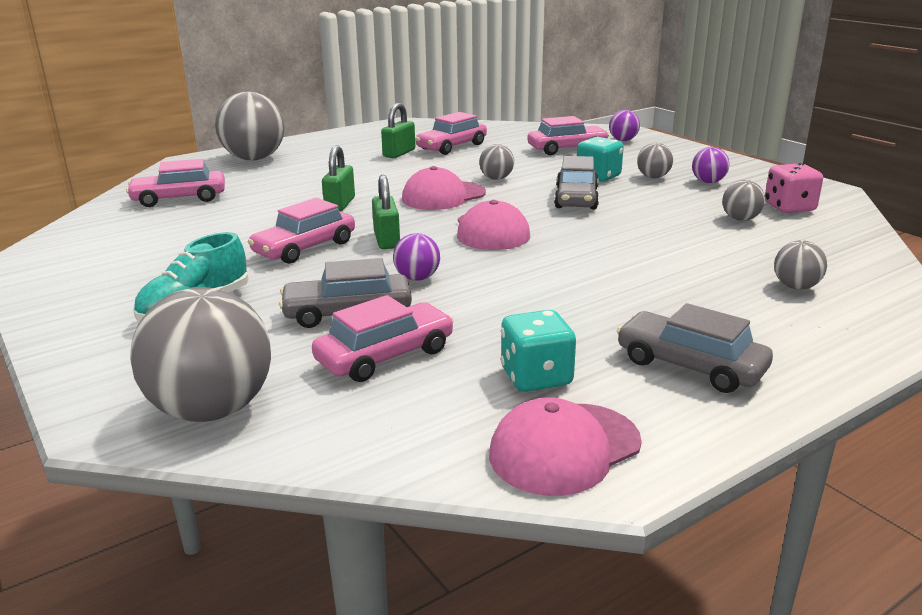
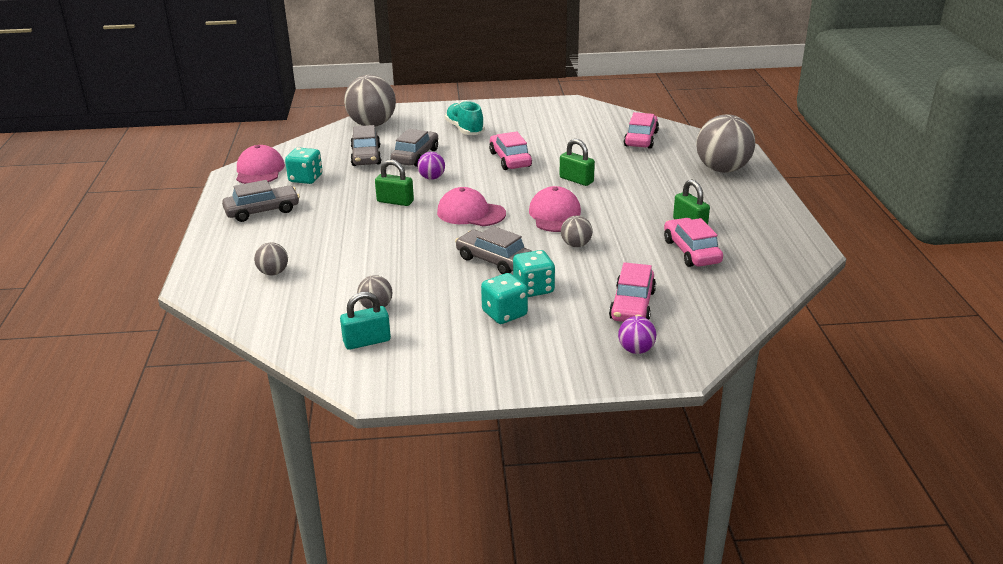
camera: 120 degrees right, 5 degrees up
pink car [312,295,454,382] -> grey car [350,125,382,166]
green padlock [372,175,400,249] -> green padlock moved to [375,160,414,206]
grey ball [637,143,673,178] -> turquoise dice [481,273,528,324]
purple ball [692,147,729,183] -> none
pink dice [765,163,823,213] -> turquoise padlock [340,292,391,350]

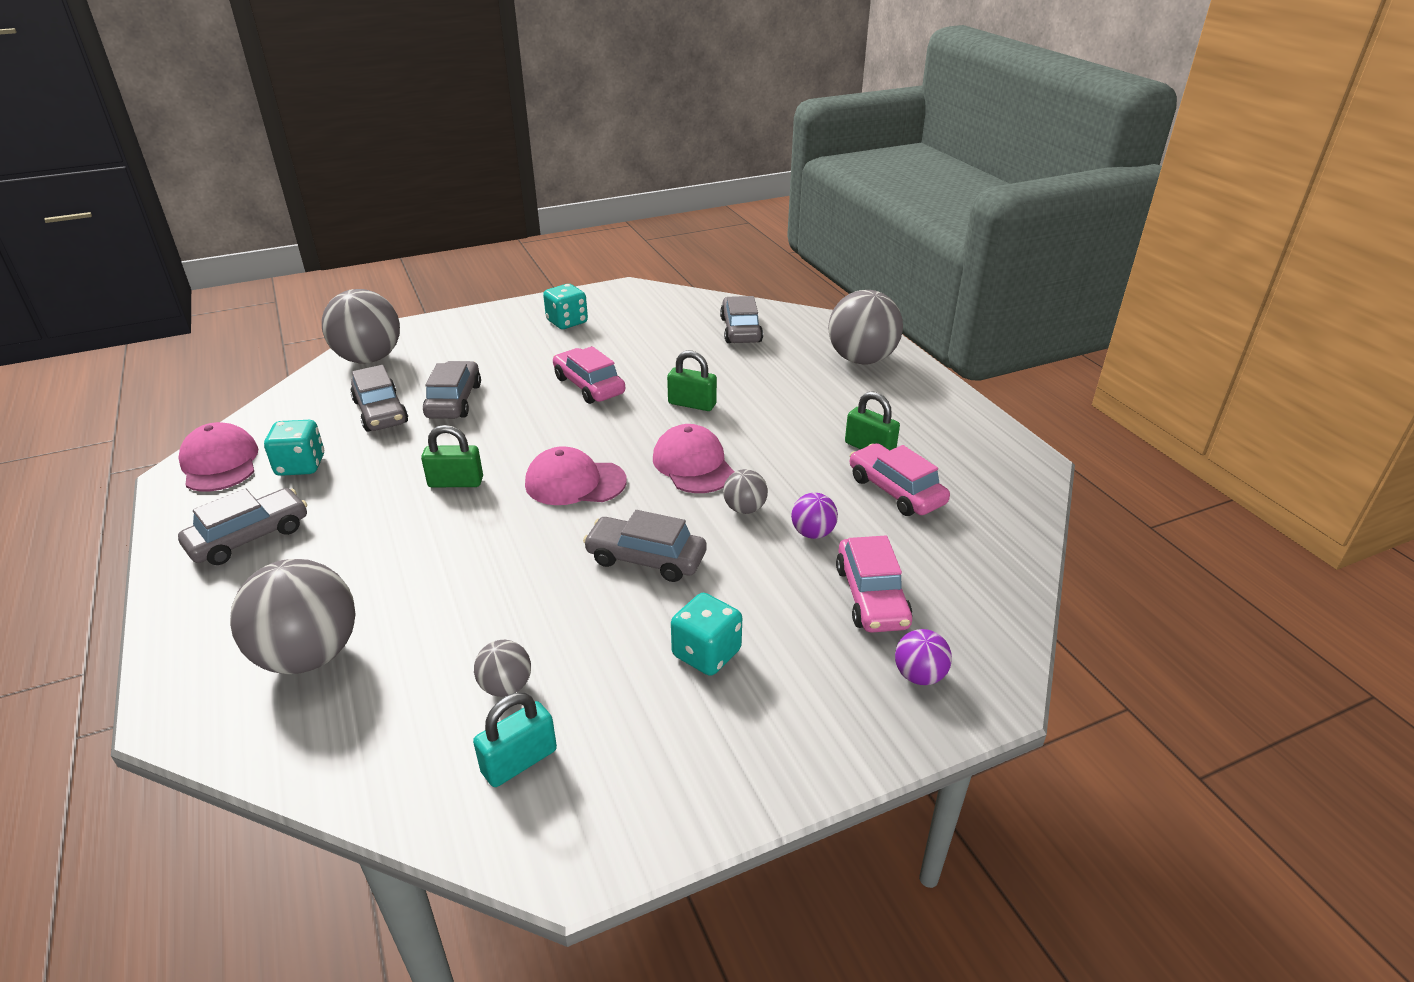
camera: 20 degrees left, 5 degrees up
grey ball [254,243,288,275] -> grey ball [230,559,356,674], size x2.07
purple ball [417,152,445,180] -> purple ball moved to [791,493,838,539]
turquoise shoe [445,101,485,135] -> none
turquoise dice [513,250,555,297] -> turquoise dice moved to [543,284,588,329]
pink car [624,112,659,149] -> grey car [720,296,763,343]

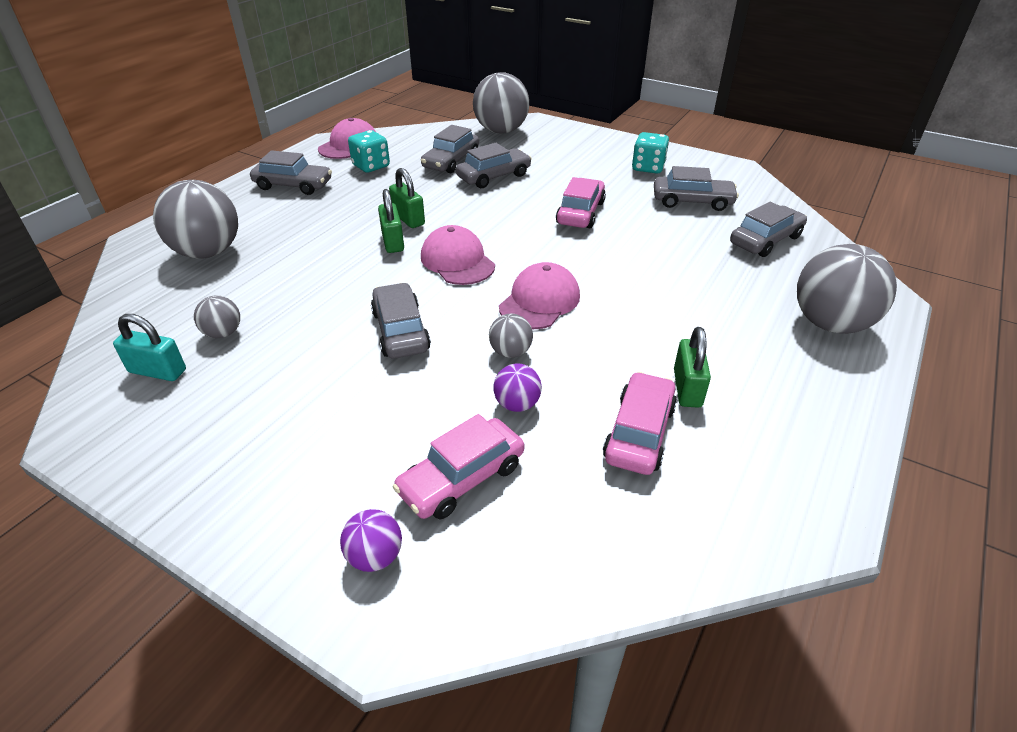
camera: 55 degrees right, 5 degrees up
green padlock [667,351,717,411] -> green padlock moved to [378,189,404,253]
turquoise dice [671,593,742,676] -> none
none -> grey car [654,166,739,211]

